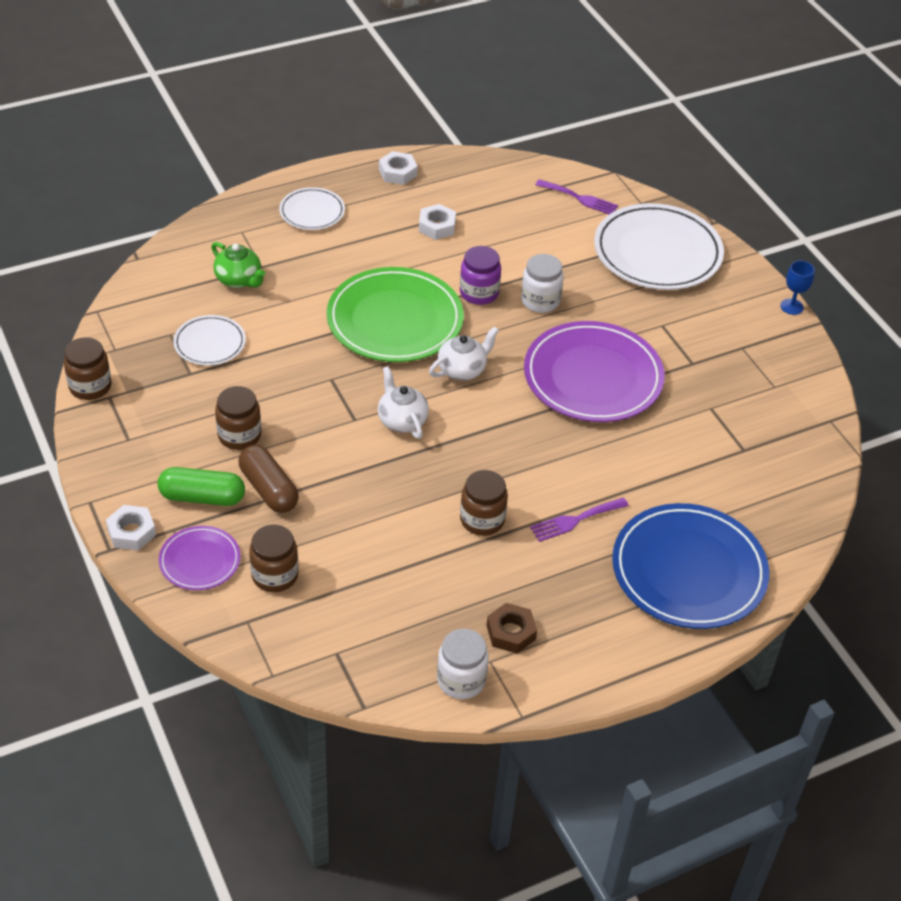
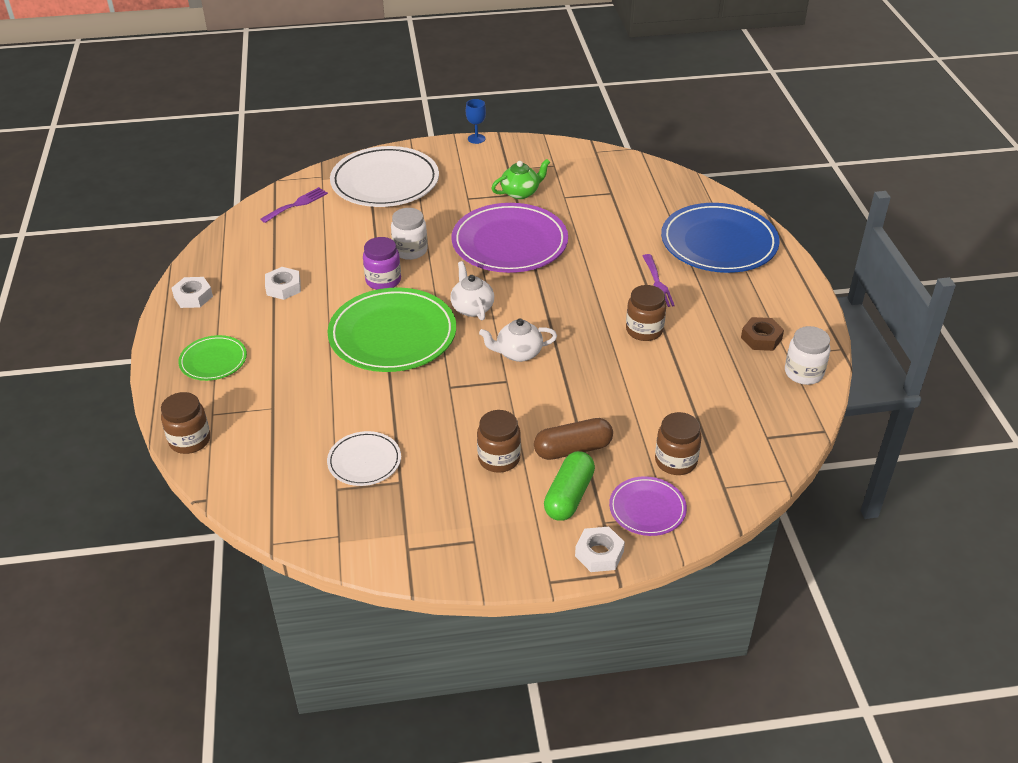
camera: 70 degrees left, 5 degrees down
brown jar [64,337,112,400] -> brown jar moved to [161,392,210,454]
green teapot [211,242,265,288] -> green teapot moved to [491,159,550,199]
white plate [279,187,345,230] -> green plate [178,335,247,381]

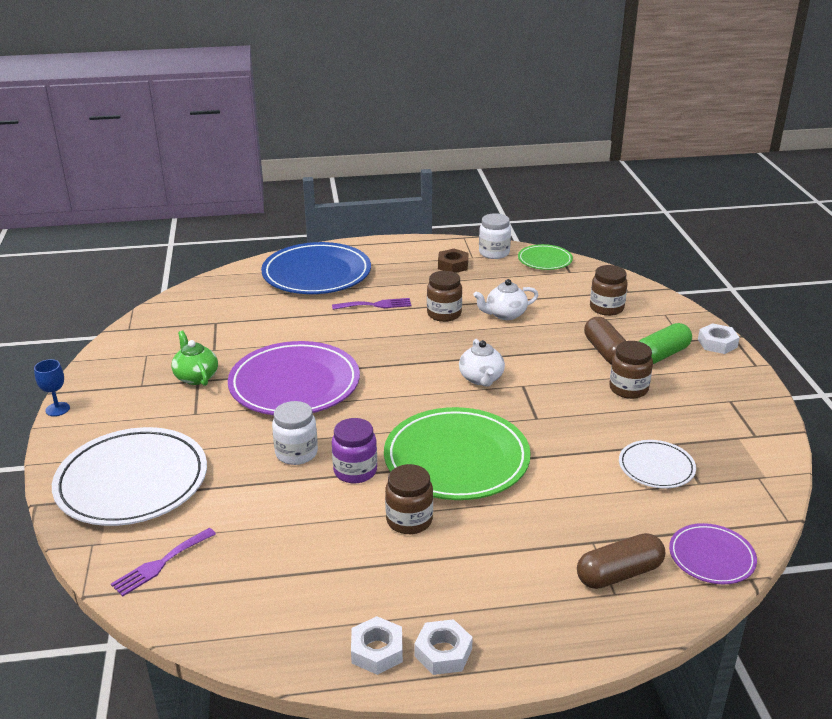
camera: 90 degrees left, 10 degrees down
brown jar [161,392,210,454] -> brown jar moved to [385,464,433,534]
green plate [178,335,247,381] -> green plate moved to [518,244,573,270]
purple fork [260,187,328,223] -> purple fork turned 90 degrees counterclockwise [111,528,216,596]
white nut [265,267,301,300] -> white nut moved to [414,619,473,675]
white teapot [450,261,494,320] -> white teapot moved to [473,279,538,320]
green capsule [544,451,595,521] -> green capsule turned 60 degrees counterclockwise [639,323,692,364]
purple plate [609,476,687,536] -> purple plate moved to [669,523,757,584]
none -> brown capsule [577,533,665,589]

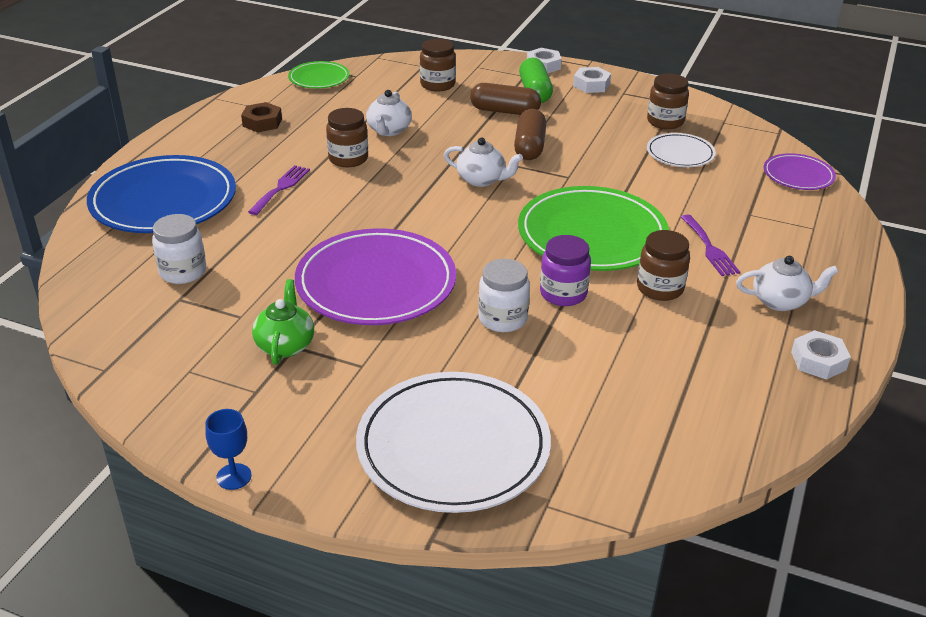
camera: 60 degrees left, 5 degrees up
purple fork [111,528,216,596] -> purple fork moved to [681,215,740,276]
green teapot [171,331,218,386] -> green teapot turned 90 degrees clockwise [252,279,314,365]
white nut [414,619,473,675] -> white nut moved to [573,67,611,93]
white jar [479,213,511,259] -> white jar moved to [152,214,206,284]
brown capsule [577,533,665,589] -> brown capsule moved to [514,109,546,160]
brown jar [609,341,653,399] -> brown jar moved to [647,73,689,129]
none -> white teapot [736,256,839,311]

